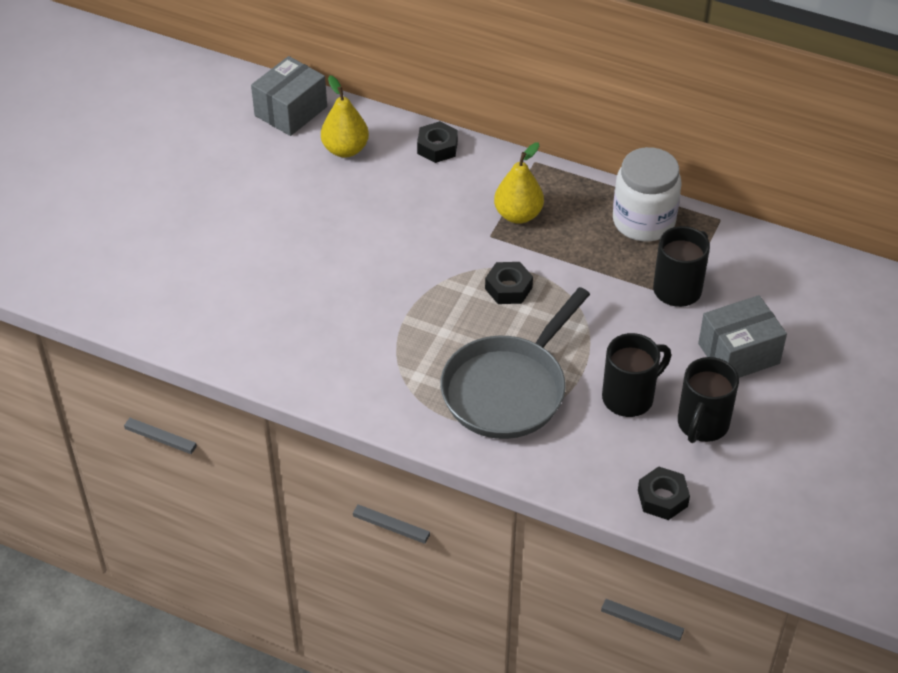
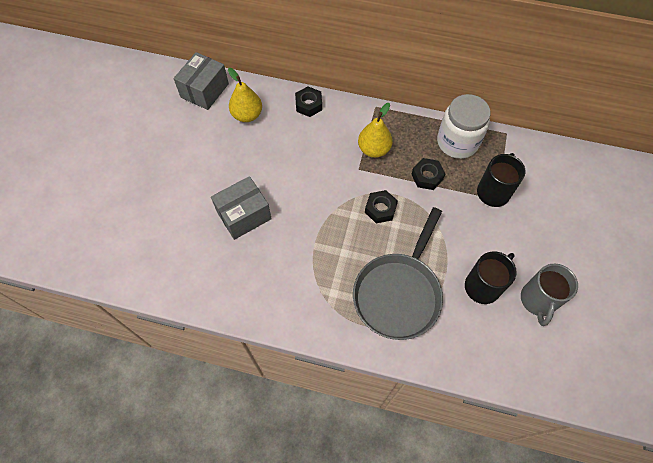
camera: 10 degrees left, 15 degrees up
black nut [638,467,690,520] -> black nut moved to [412,158,445,190]
black mug [678,357,739,443] -> grey mug [521,264,578,326]
grey box [698,295,787,378] -> grey box moved to [211,176,272,240]

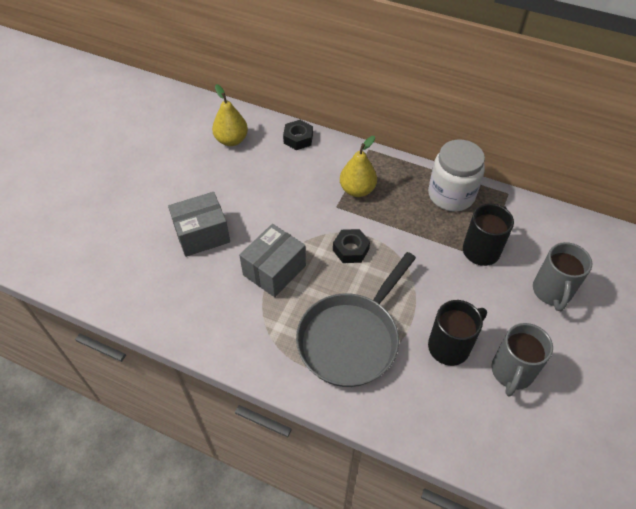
camera: 10 degrees right, 10 degrees down
grey box [173,52,229,110] -> grey box moved to [239,224,306,297]
black nut [412,158,445,190] -> none
none -> grey mug [533,242,592,311]

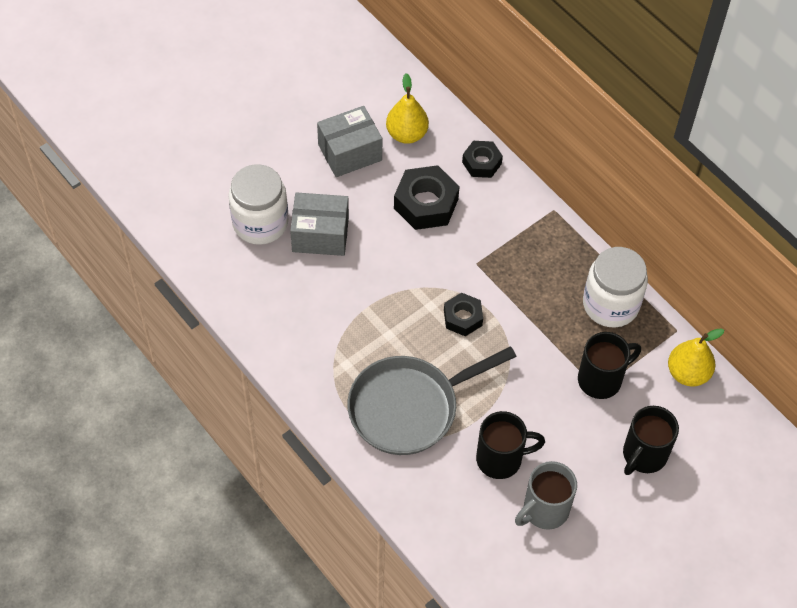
camera: 25 degrees right, 5 degrees up
grey box [239,224,306,297] -> grey box moved to [317,106,382,177]
yellow pear [340,136,377,197] -> yellow pear moved to [668,328,724,387]
grey mug [533,242,592,311] -> black mug [623,406,679,475]
none -> white jar [228,164,288,245]
none -> black nut [394,165,460,230]

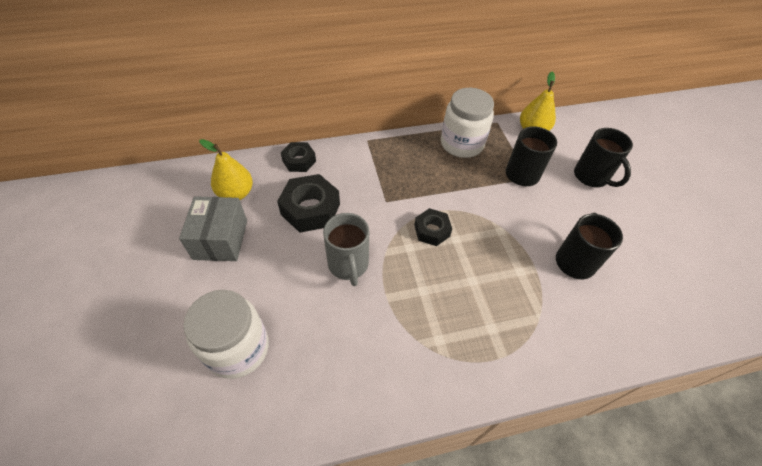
camera: 65 degrees left, 5 degrees down
grey box [290,192,349,256] -> none
grey pan [347,346,517,455] -> none
grey mug [515,461,577,530] -> grey mug moved to [323,213,369,286]

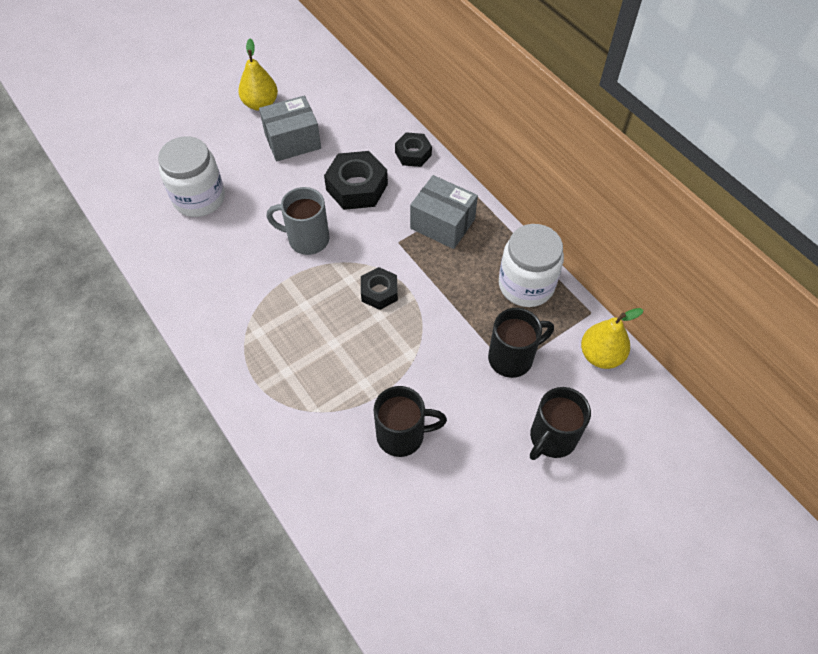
camera: 70 degrees right, 5 degrees up
yellow pear [199,139,253,200] -> yellow pear moved to [238,39,278,111]
grey mug [323,213,369,286] -> grey mug turned 45 degrees clockwise [267,187,330,255]
none -> grey box [410,175,478,249]

